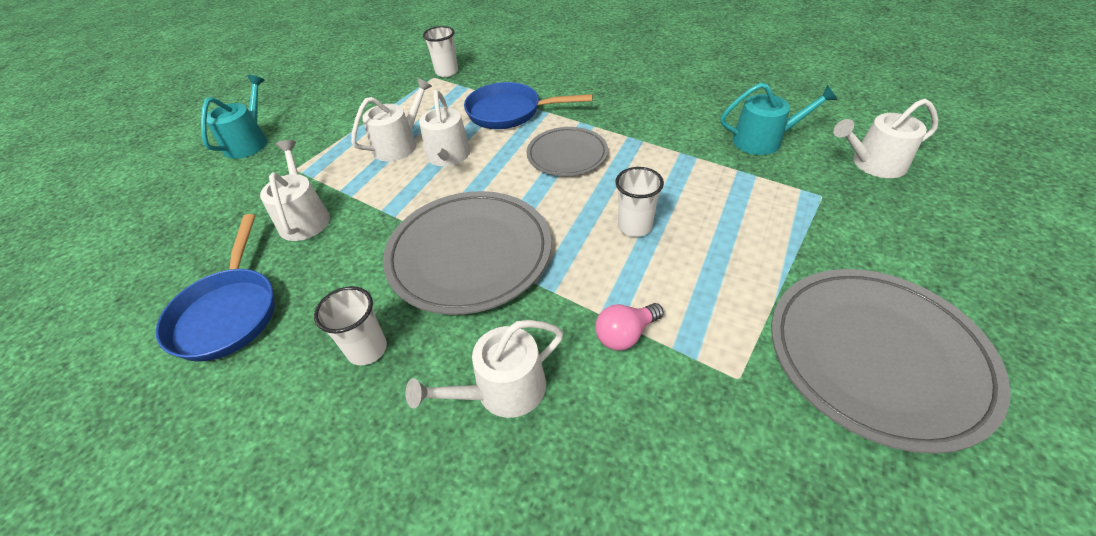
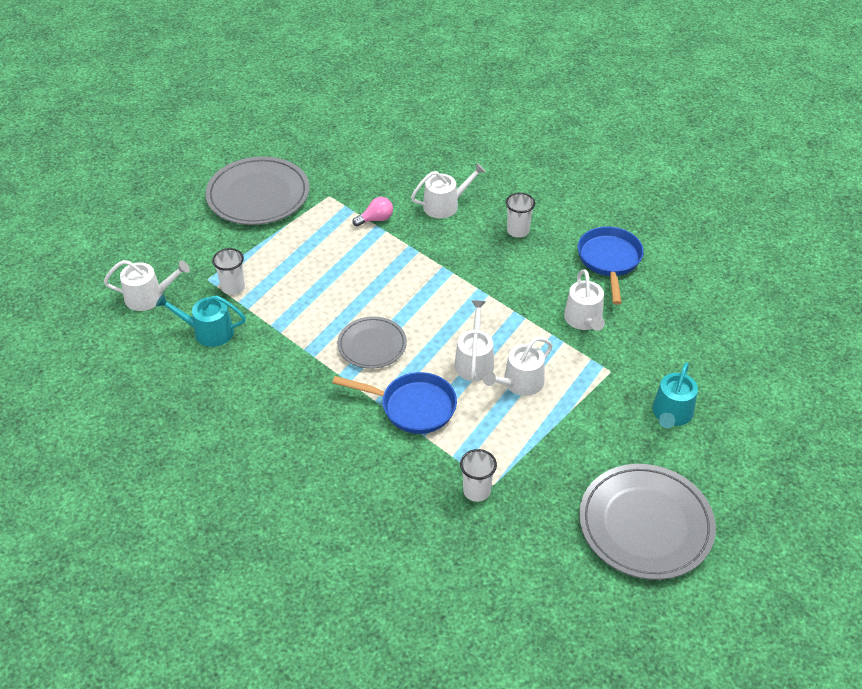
camera: 175 degrees left, 0 degrees up
grey plate [383,191,551,315] -> grey plate moved to [579,464,716,580]
white cup [615,167,664,237] -> white cup moved to [212,248,245,295]

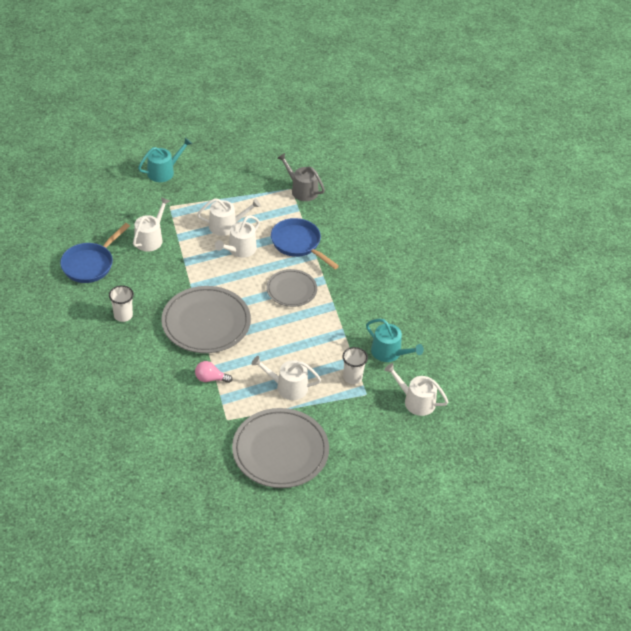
camera: 150 degrees left, 0 degrees up
white watering can [411,163,486,219] -> white watering can moved to [252,356,321,400]
white cup [460,449,497,502] -> grey watering can [277,153,325,201]
grey plate [579,464,716,580] -> grey plate moved to [161,286,251,353]

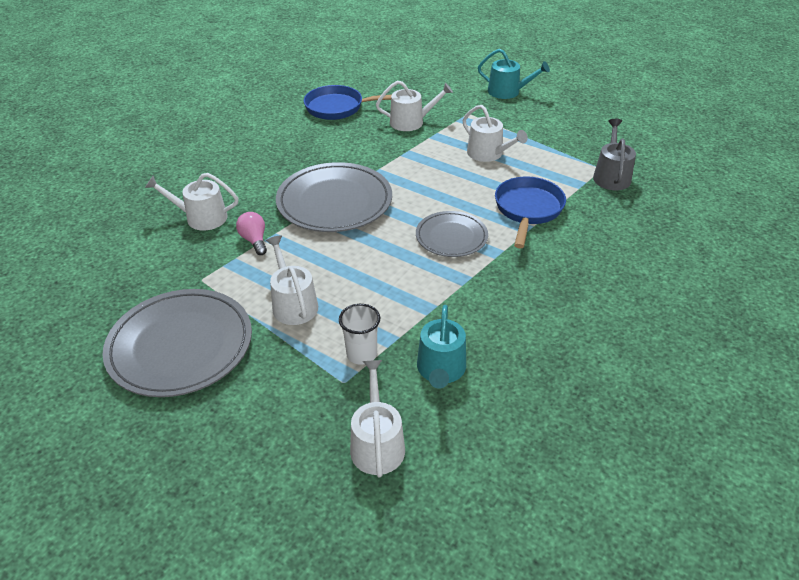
camera: 60 degrees right, 5 degrees down
white cup [109,285,134,322] -> none
white watering can [215,215,260,258] -> white watering can moved to [145,173,239,231]

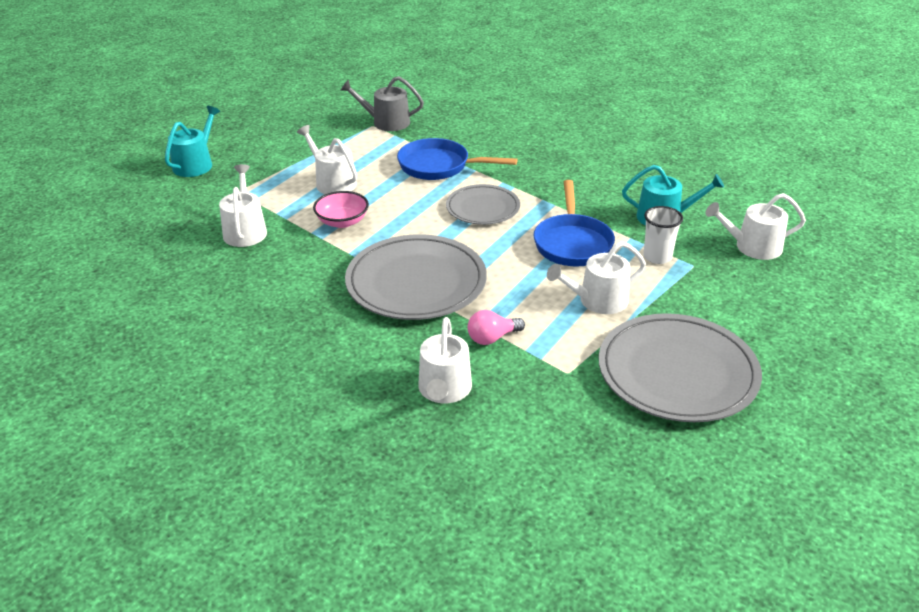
camera: 90 degrees left, 5 degrees down
blue pan [304,85,391,120] -> blue pan moved to [534,180,615,267]
white watering can [463,105,528,162] -> white watering can turned 90 degrees counterclockwise [297,125,357,194]
none -> pink bowl [313,191,369,228]

